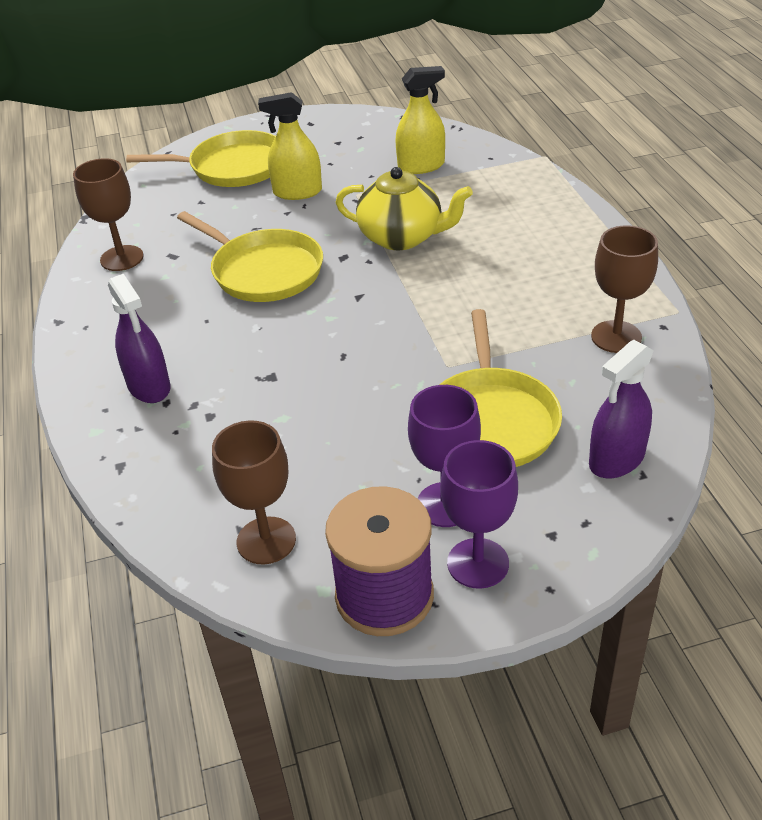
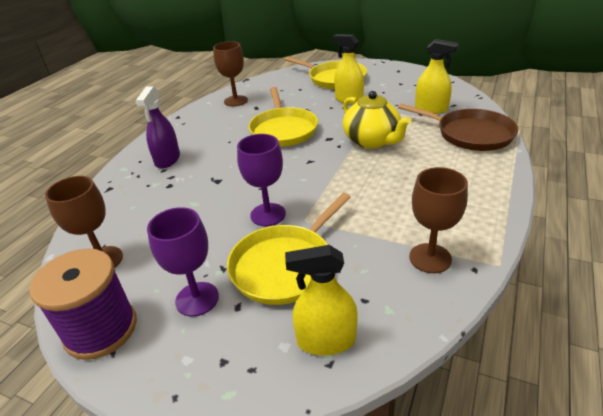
camera: 40 degrees right, 5 degrees down
purple goblet [440,440,518,589] -> purple goblet moved to [237,134,286,226]
purple spray bottle [589,340,654,478] -> yellow spray bottle [285,245,358,356]
none -> brown pan [398,103,518,151]

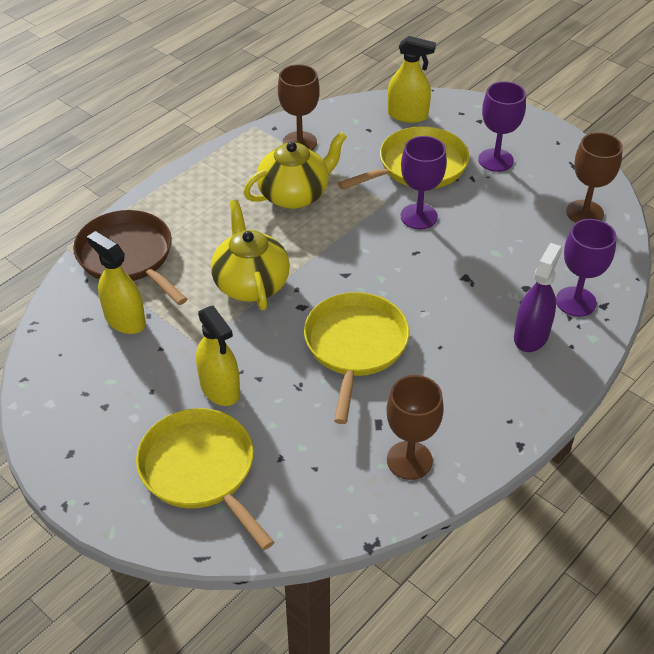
camera: 165 degrees left, 10 degrees up
purple spool [29,249,137,360] -> none
none -> yellow teapot [244,131,347,209]
none -> purple goblet [556,219,617,317]

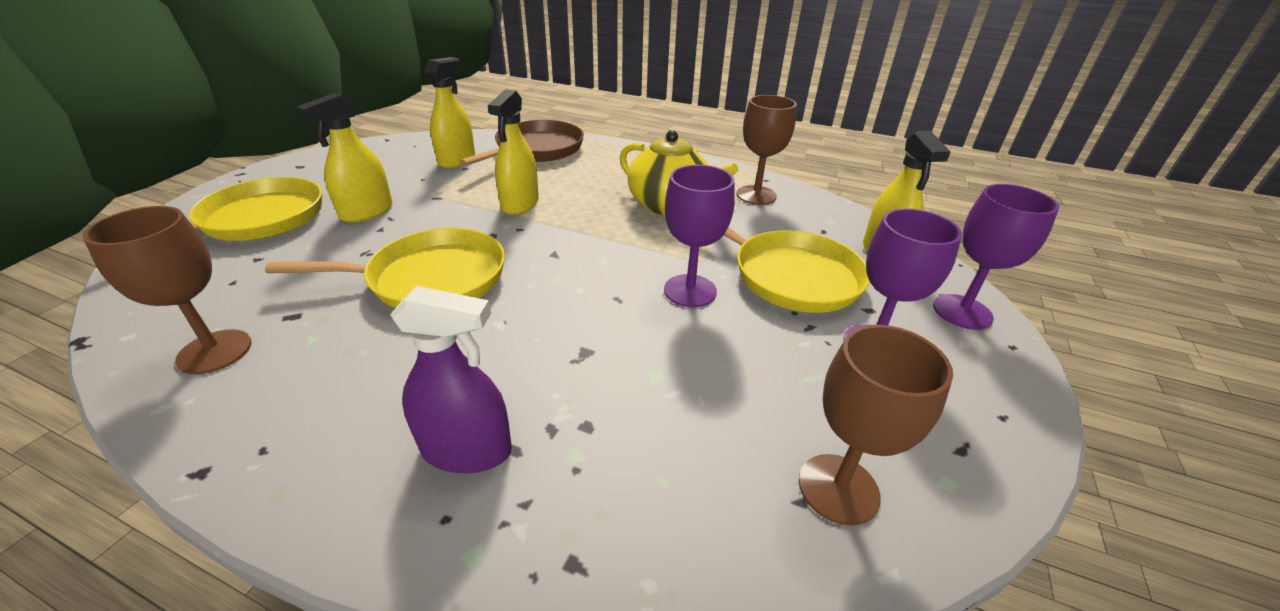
camera: 70 degrees right, 10 degrees down
yellow teapot [211,200,290,310] -> yellow spray bottle [488,89,539,215]
purple goblet [556,219,617,317] -> purple goblet moved to [933,184,1059,330]

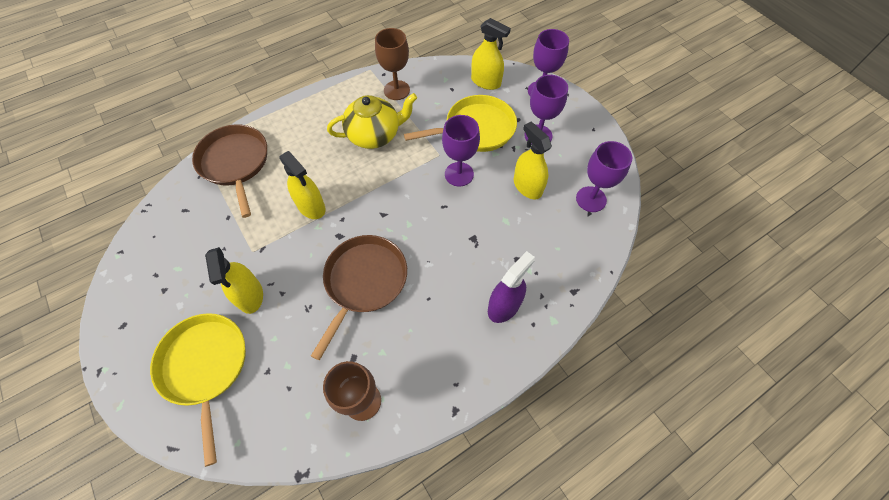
camera: 55 degrees left, 25 degrees up
yellow pan [265,228,505,308] -> brown pan [311,235,407,360]
yellow spray bottle [424,57,475,168] -> yellow spray bottle moved to [514,122,552,199]
brown goblet [799,325,953,526] -> purple goblet [576,141,632,212]

